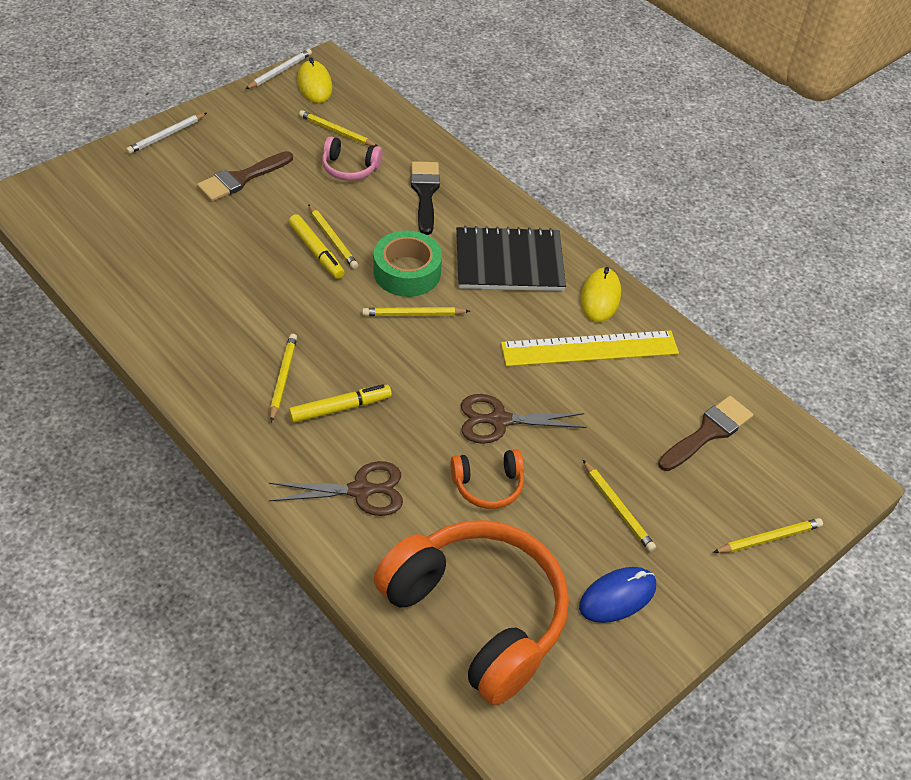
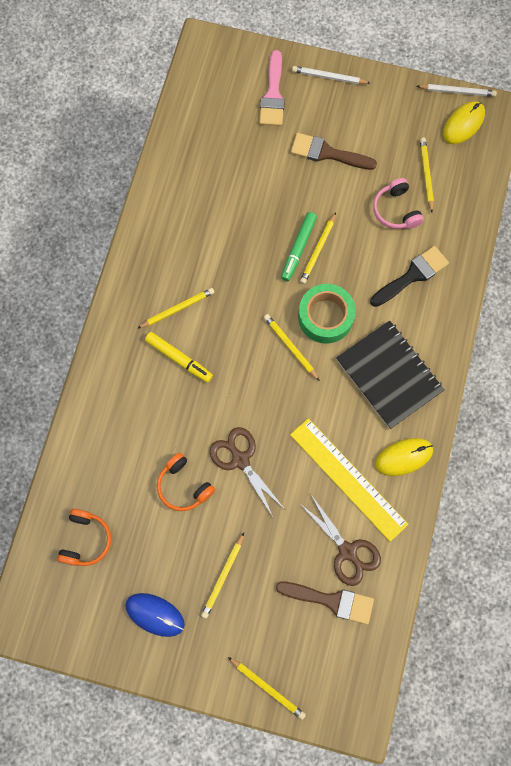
camera: 60 degrees right, 25 degrees up
brown scissors [269,461,403,516] -> brown scissors moved to [299,495,381,586]
yellow marker [288,214,345,279] -> green marker [281,212,317,281]
orange headphones [374,520,569,705] -> orange headphones [57,509,111,566], size x0.44
none -> pink brush [259,50,285,126]

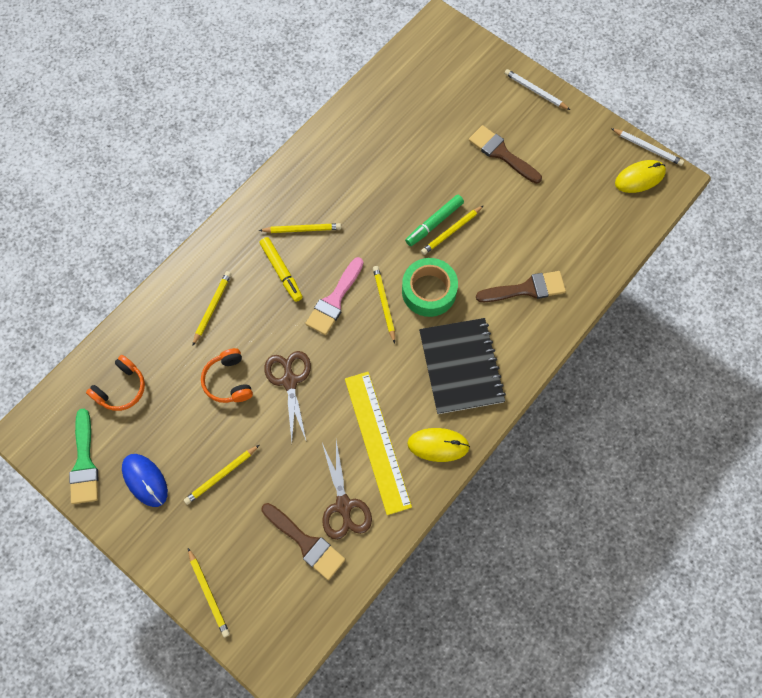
camera: 25 degrees right, 5 degrees down
pink brush [259,50,285,126] -> pink brush moved to [305,257,363,335]
black brush [370,246,449,307] -> brown brush [476,271,566,302]
pink headphones [373,178,424,229] -> none
yellow pencil [420,138,434,212] -> yellow pencil moved to [192,271,231,346]
none -> green brush [69,409,98,504]

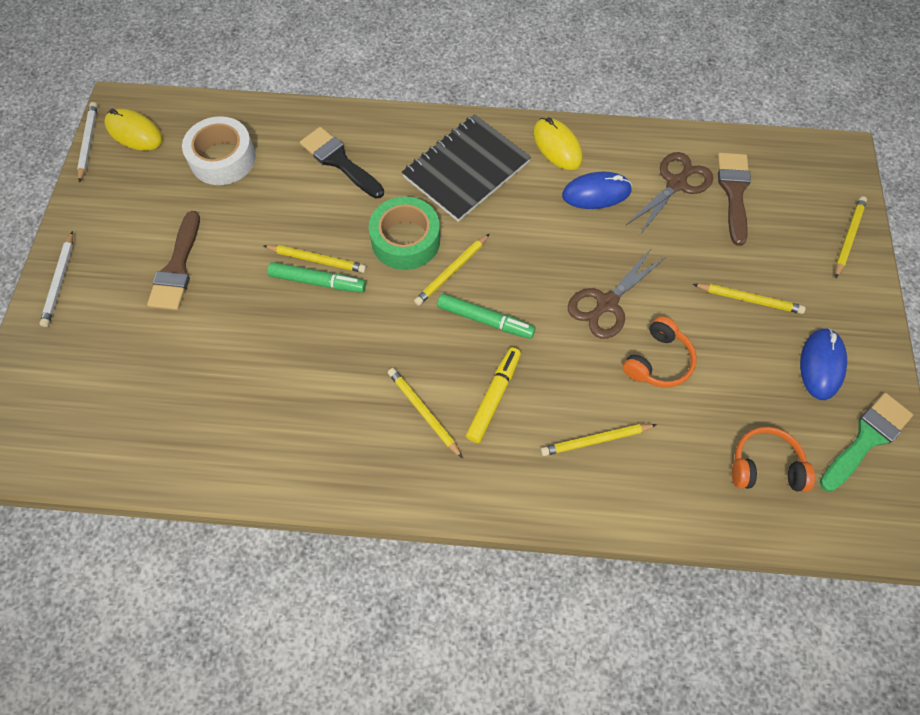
camera: 125 degrees left, 5 degrees down
pink brush [305,257,363,335] -> green marker [437,294,535,339]
yellow ruler [345,372,412,515] -> blue mouse [562,172,632,209]
brown brush [476,271,566,302] -> black brush [300,127,384,198]
none -> white tape [182,116,256,185]

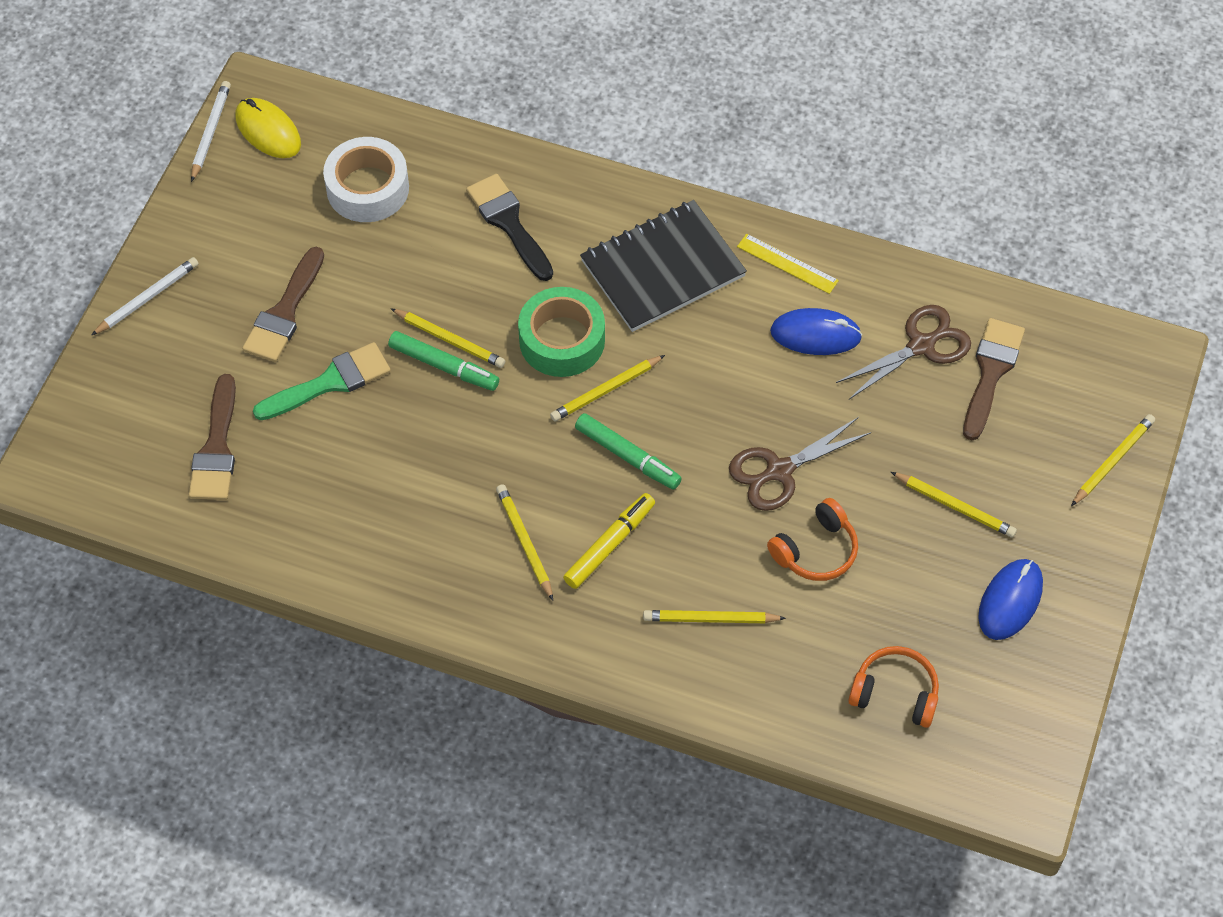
camera: 15 degrees right, 5 degrees down
white pencil [40,231,73,327] -> white pencil turned 150 degrees counterclockwise [91,257,199,335]
yellow mouse [533,117,582,170] -> yellow ruler [737,234,839,294]
green brush [820,393,913,492] -> green brush moved to [253,342,391,420]
none -> brown brush [189,374,236,500]

